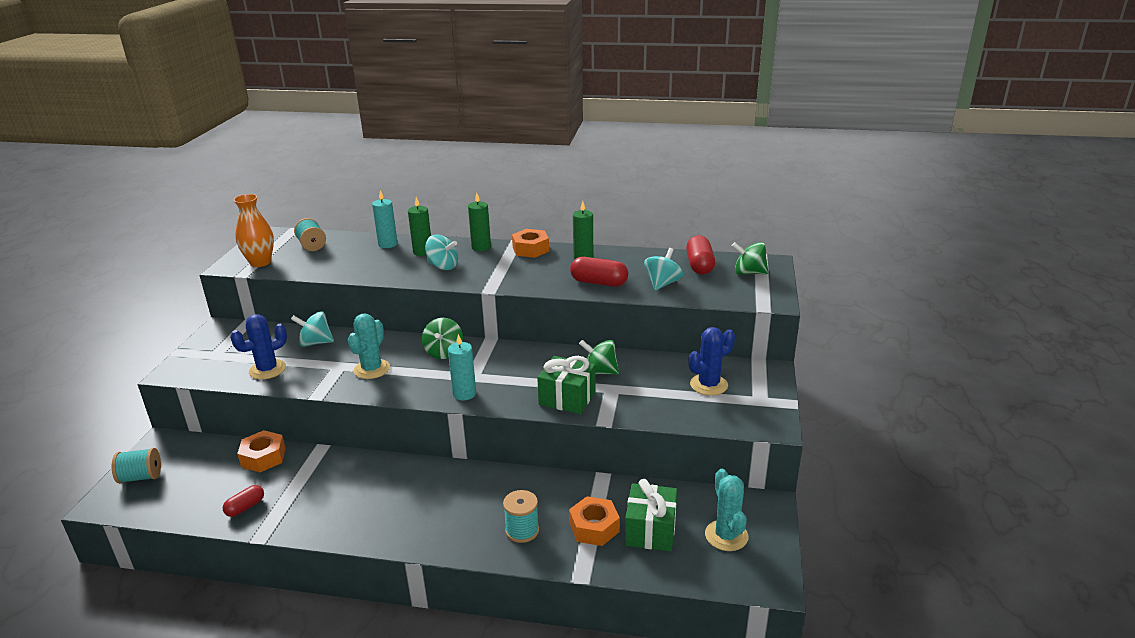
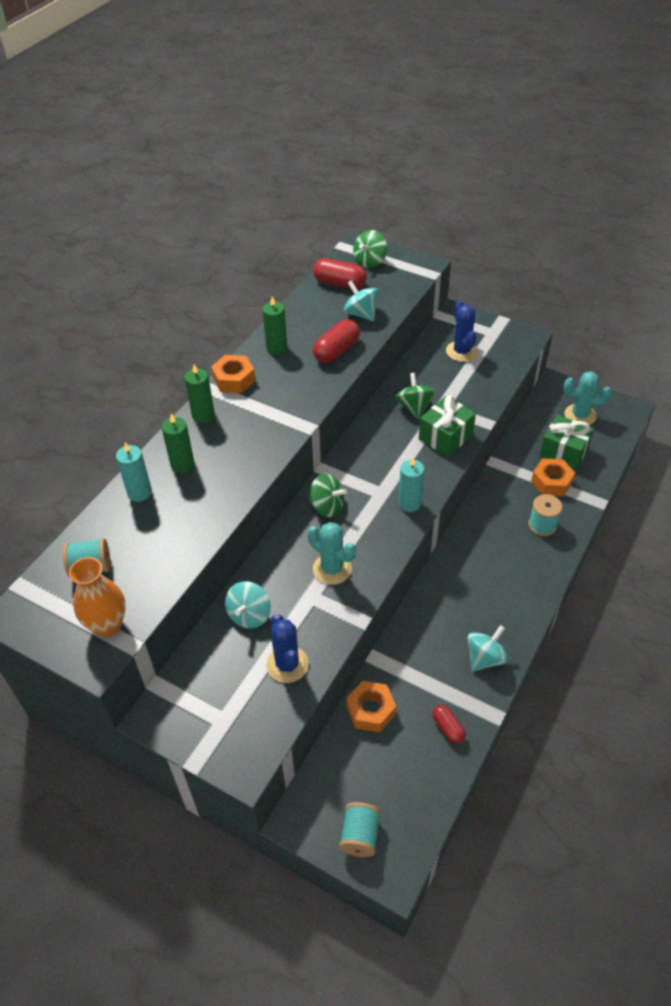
camera: 70 degrees left, 20 degrees up
turquoise spinning top [425,234,458,270] -> turquoise spinning top moved to [467,625,508,671]
green spinning top [579,340,619,375] -> green spinning top turned 135 degrees clockwise [395,373,435,419]

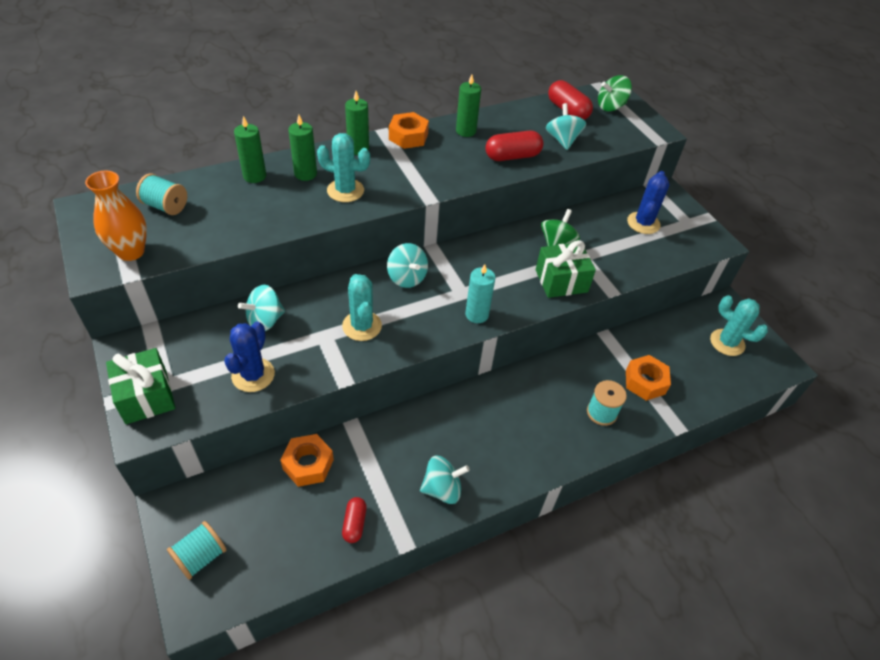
camera: 30 degrees right, 0 degrees up
turquoise candle [116,442,152,502] -> green candle [234,116,266,183]
green spinning top [309,474,347,517] -> turquoise spinning top [387,243,428,288]
green gift [539,415,594,470] -> green gift moved to [106,348,175,424]
none -> turquoise cactus [317,133,370,202]

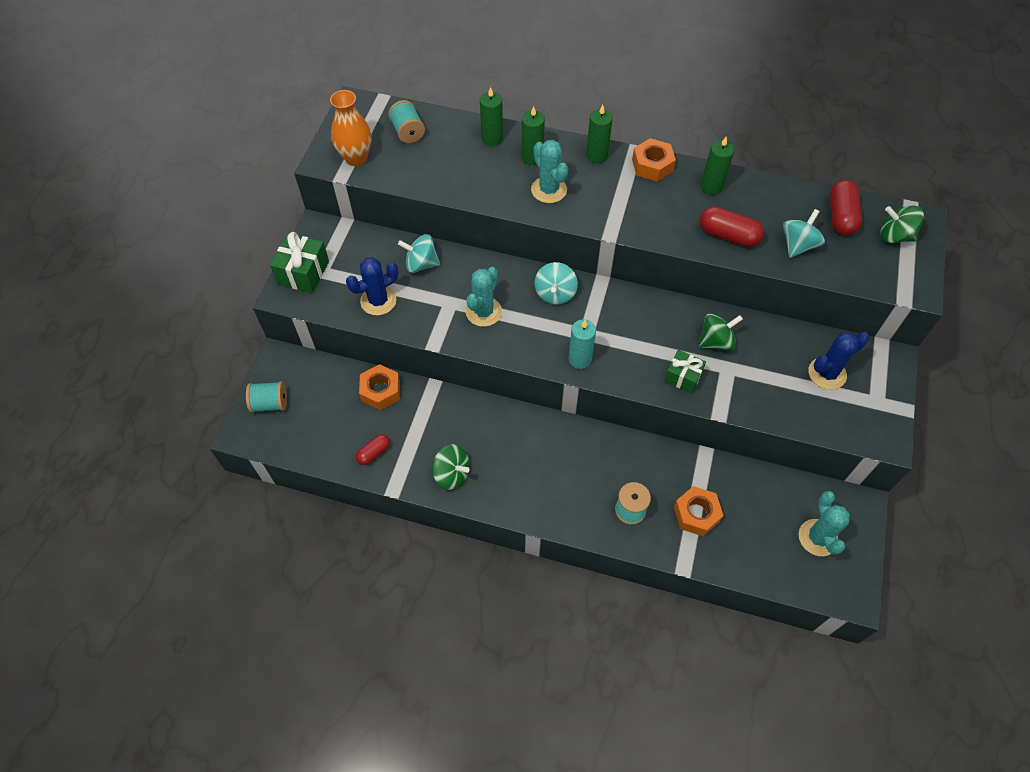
camera: 45 degrees right, 10 degrees up
turquoise spinning top [420,456,470,504] -> green spinning top [432,444,470,490]
green gift [536,240,596,298] -> green gift [664,350,706,393], size x0.66

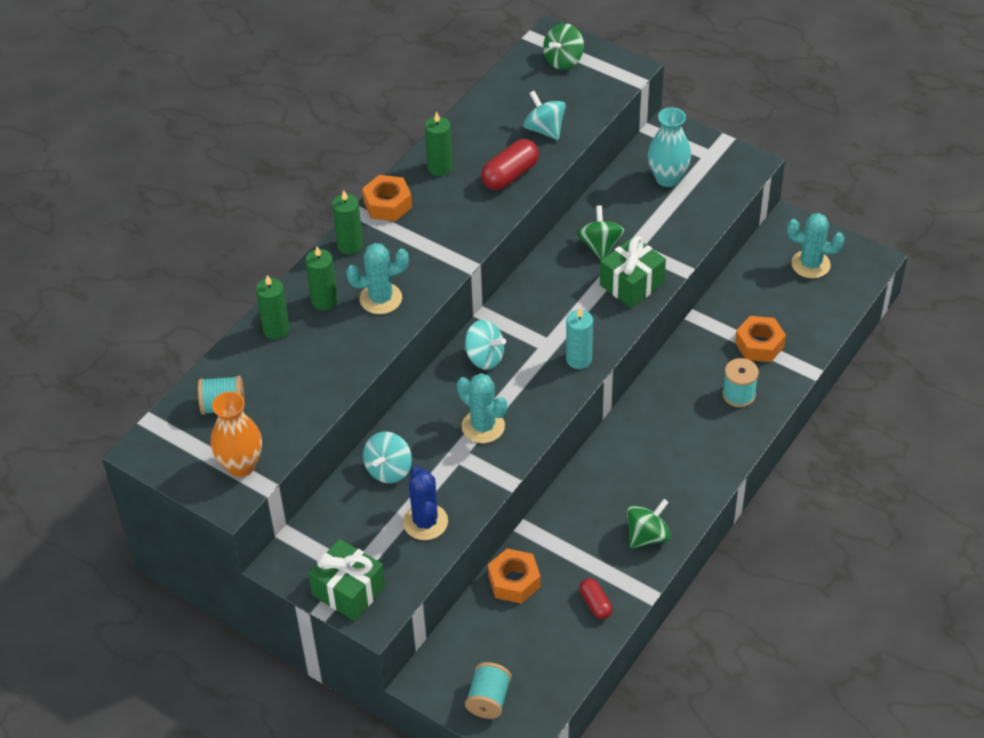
camera: 70 degrees left, 10 degrees down
green gift [664,350,706,393] -> green gift [600,236,666,308], size x1.51
blue cactus [808,332,869,390] -> turquoise vase [648,107,691,187]
red capsule [830,180,862,236] -> none

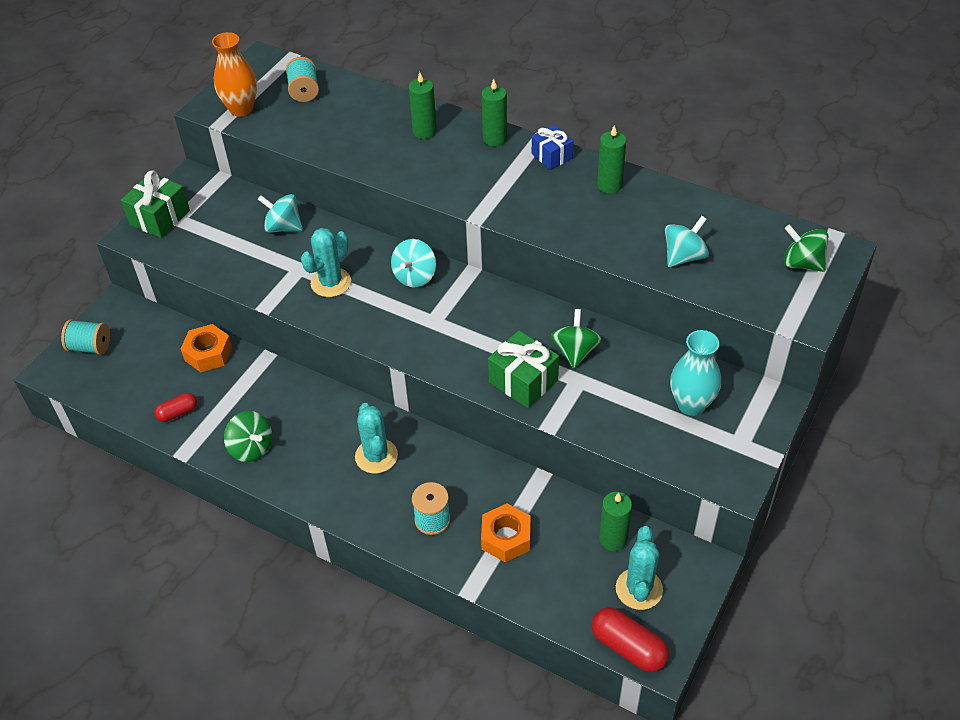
camera: 85 degrees right, 0 degrees up
green candle [256,275,290,339] -> green candle moved to [599,492,632,551]
turquoise cactus [346,243,409,314] -> turquoise cactus moved to [355,403,398,474]
orange nut [362,175,412,221] -> blue gift [532,125,573,170]
blue cactus [403,466,448,540] -> none
red capsule [481,139,539,190] -> red capsule moved to [591,607,669,672]
turquoise candle [566,308,593,369] -> none
green spinning top [577,205,625,260] -> green spinning top turned 75 degrees counterclockwise [550,309,602,369]

